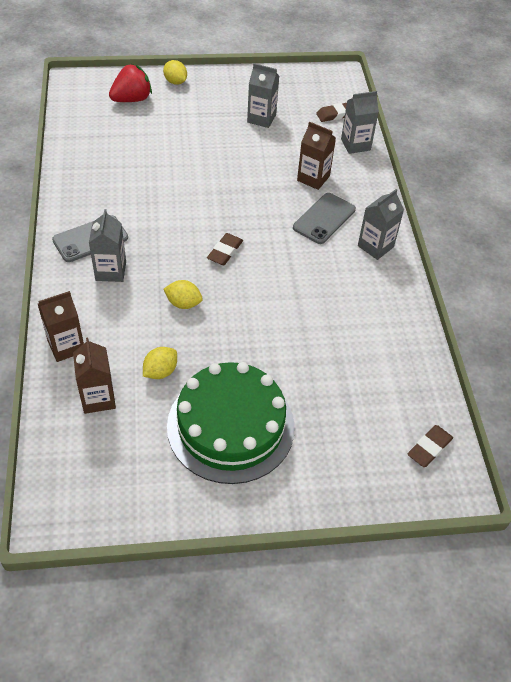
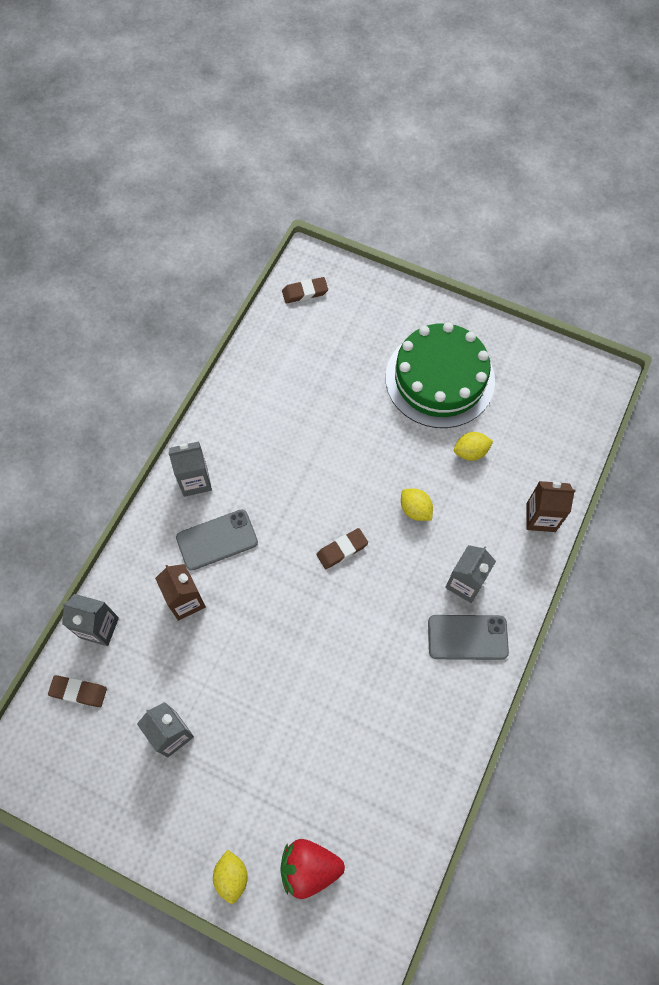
camera: 145 degrees left, 15 degrees up
brown carton [73,337,116,414] -> none

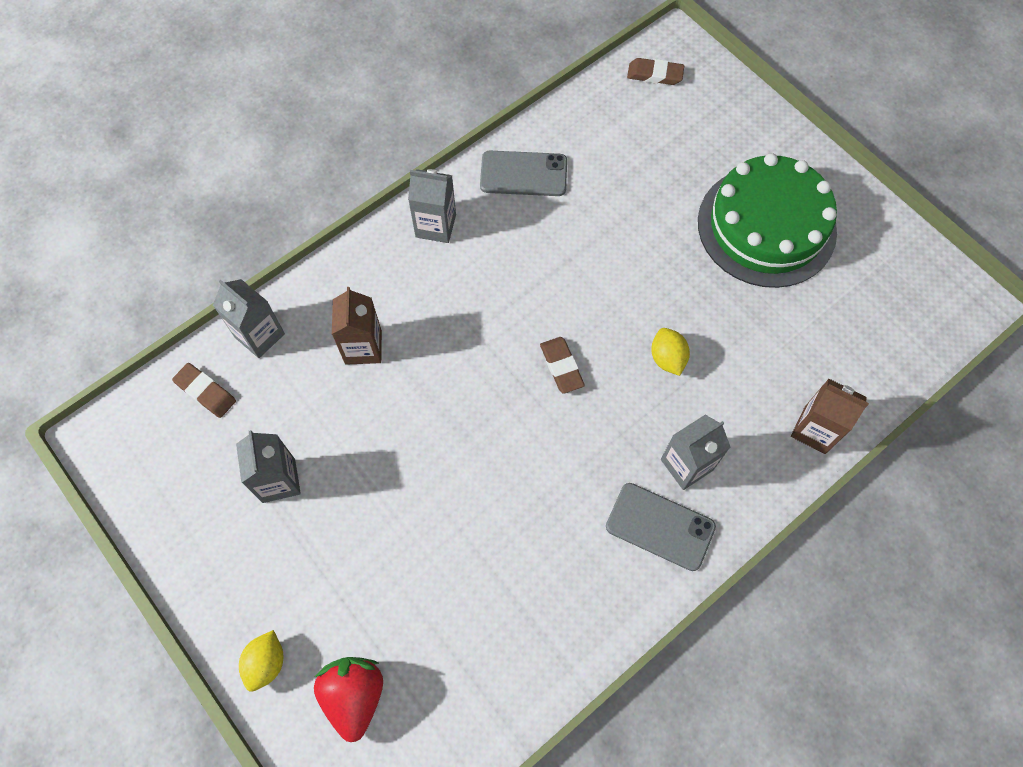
camera: 25 degrees right, 0 degrees up
grey phone [176,509,258,571] -> grey phone moved to [480,151,567,196]
red strawberry [280,839,345,899] -> red strawberry turned 60 degrees clockwise [314,657,383,742]
brown eraser [316,528,368,569] -> brown eraser turned 75 degrees clockwise [540,337,585,394]
yellow lemon [454,432,493,461] -> none

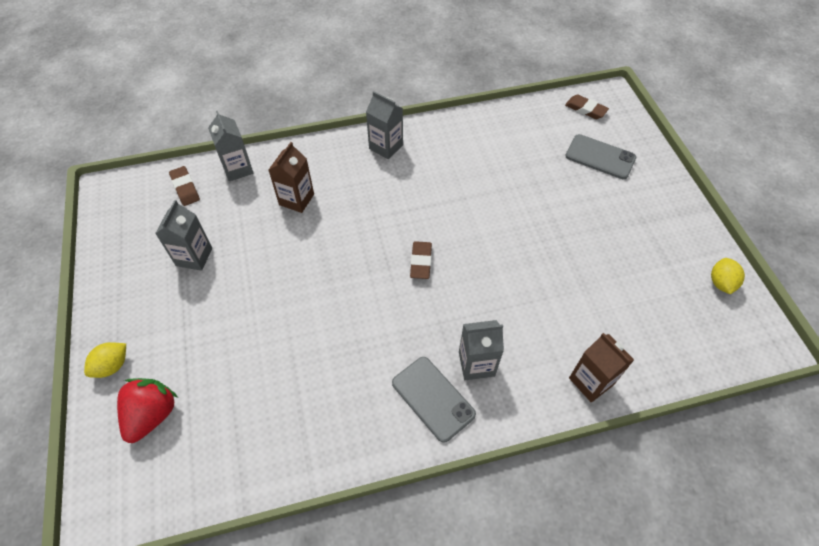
camera: 25 degrees right, 10 degrees down
grey phone [480,151,567,196] -> grey phone moved to [565,134,636,179]
yellow lemon [651,328,690,376] -> yellow lemon moved to [711,258,745,294]
green cake [698,153,837,288] -> none

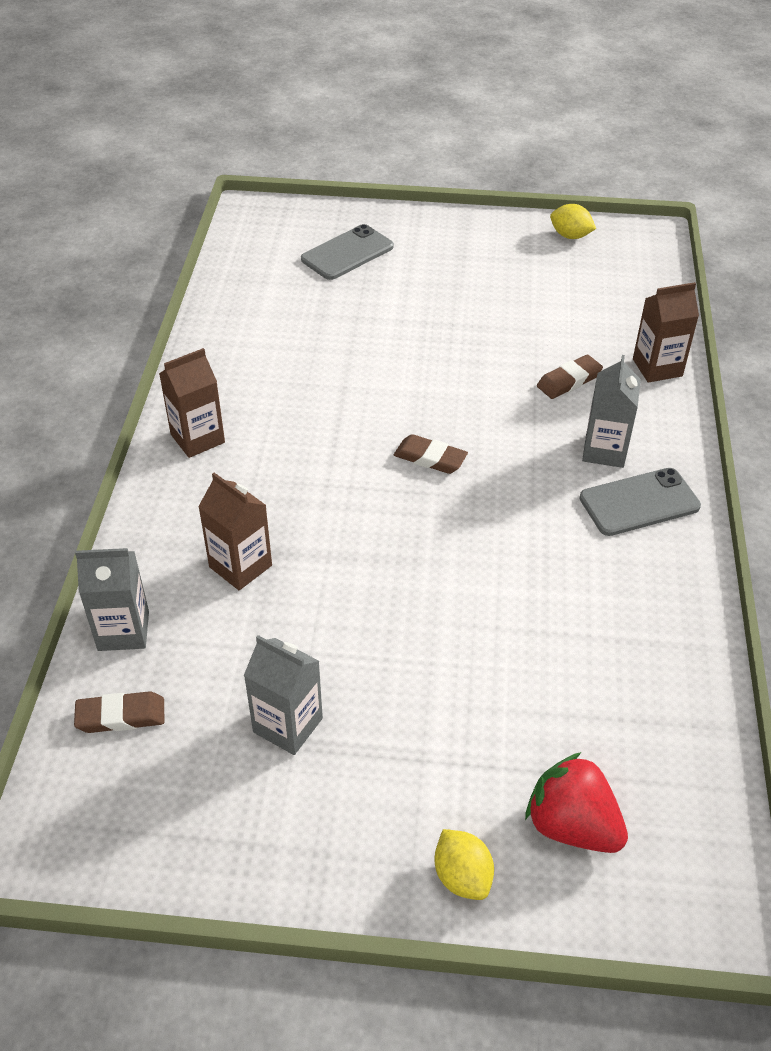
camera: 70 degrees left, 10 degrees down
grey carton [366,91,403,159] -> brown carton [159,348,225,458]
brown eraser [565,94,609,119] -> brown eraser moved to [537,354,603,399]

